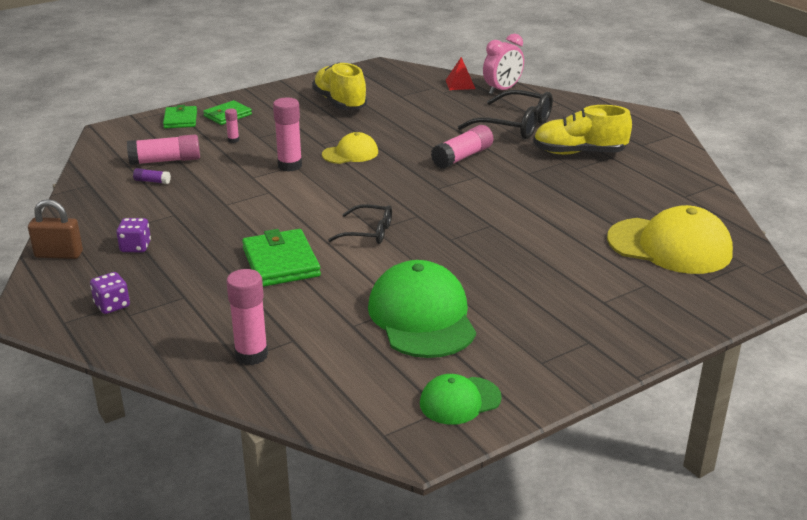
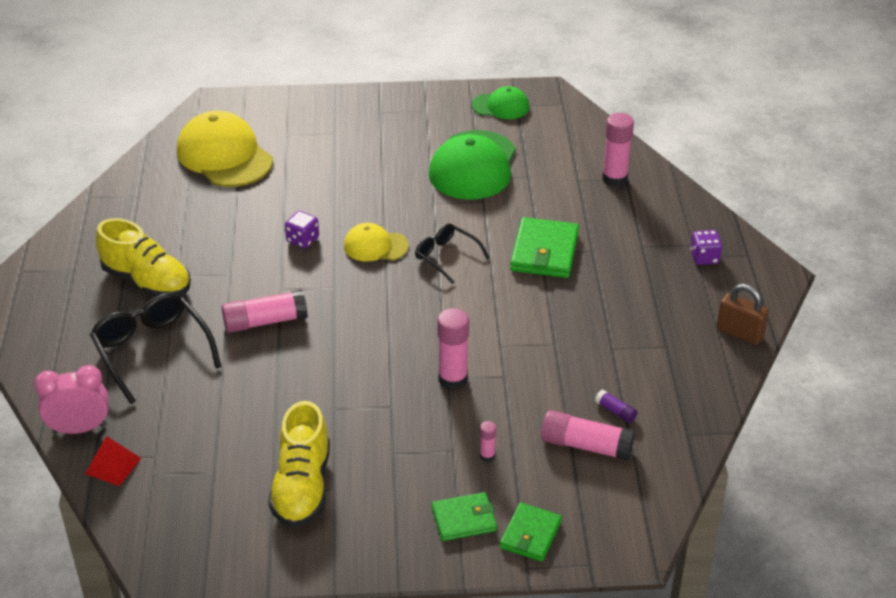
camera: 150 degrees left, 10 degrees up
purple dice [116,218,151,252] -> purple dice moved to [285,211,319,248]
yellow cap [322,132,378,164] -> yellow cap moved to [344,223,409,261]

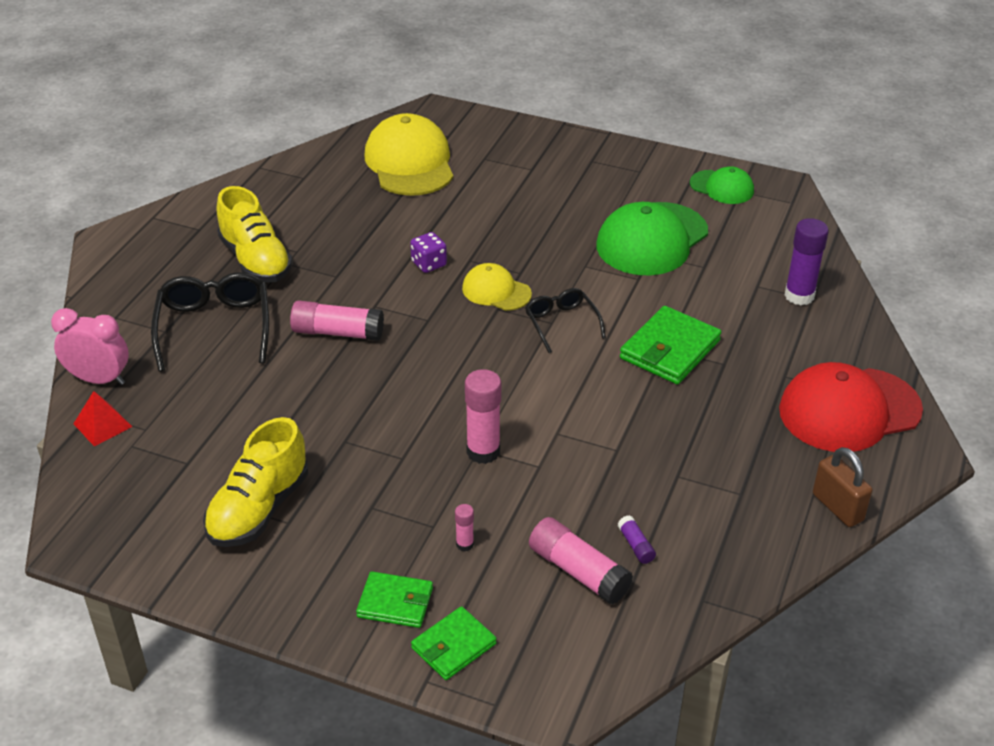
camera: 25 degrees right, 0 degrees up
pink glue stick [602,113,634,187] -> purple glue stick [784,218,829,305]
purple dice [690,230,722,265] -> red cap [779,362,923,452]

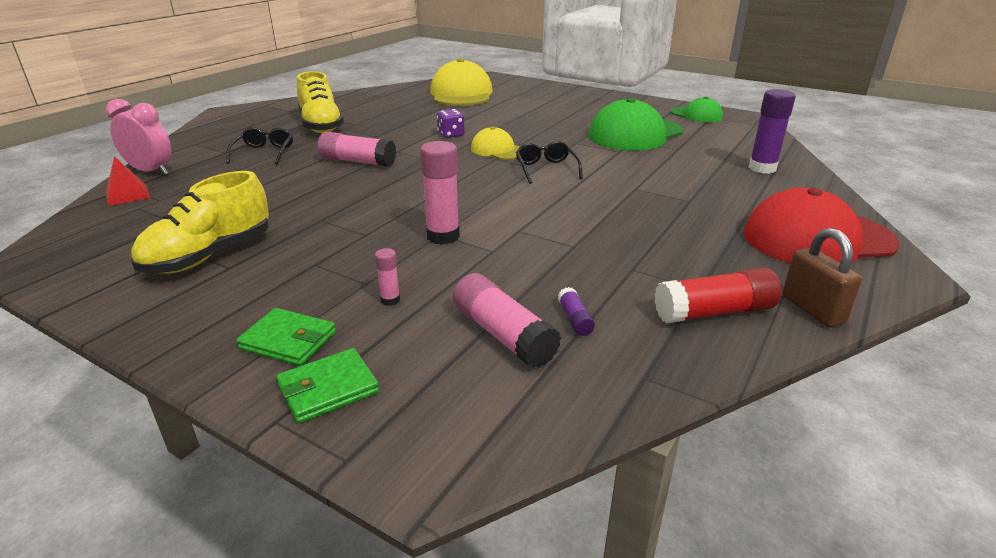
camera: 10 degrees right, 10 degrees down
black glasses [151,272,269,372] -> black glasses [226,127,293,165], size x0.61
green wallet [620,306,721,384] -> none
none -> red glue stick [655,268,781,324]

